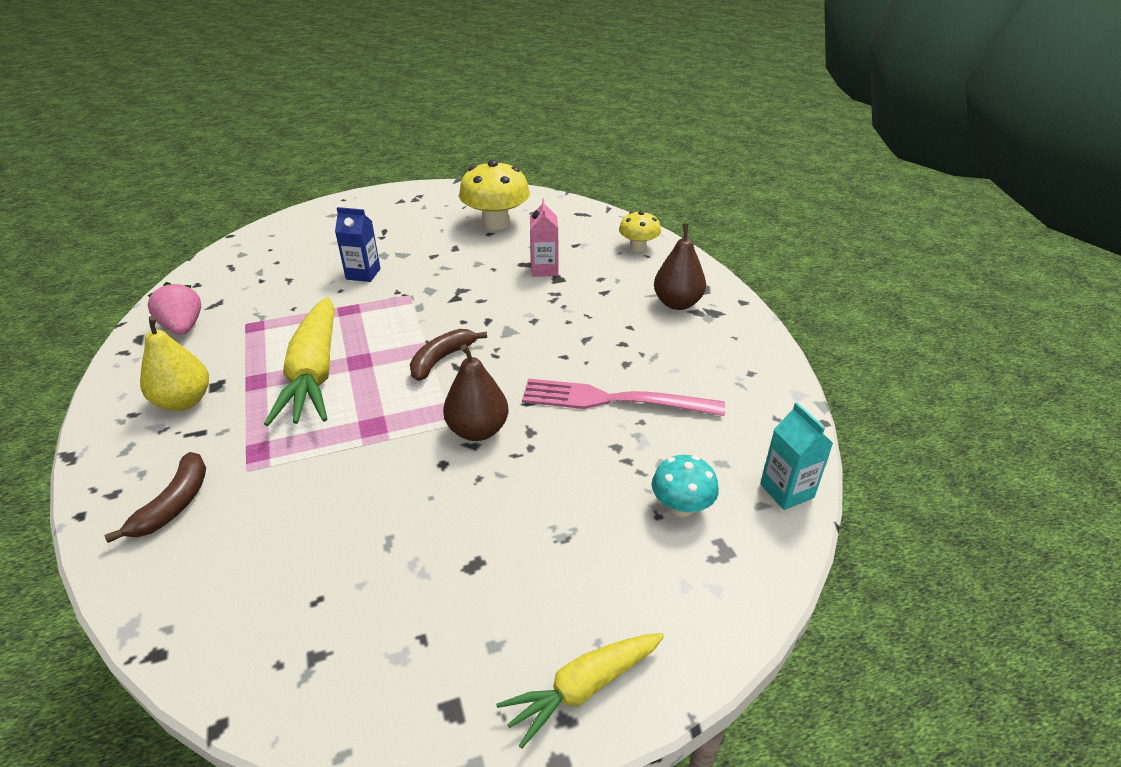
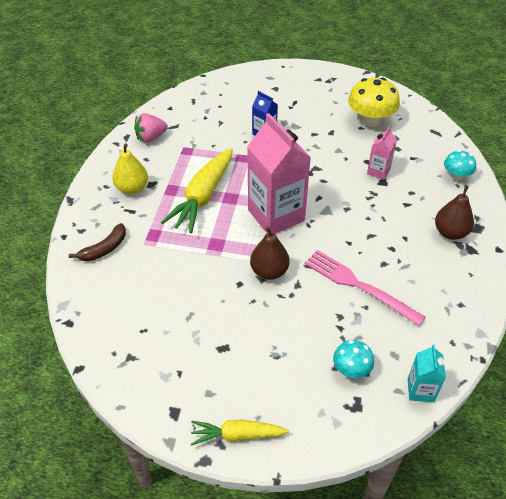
camera: 30 degrees right, 10 degrees up
pink strawberry [147,282,201,335] -> pink strawberry turned 120 degrees counterclockwise [134,113,168,143]
brown banana [410,329,487,381] -> pink carton [247,113,311,234]
yellow mushroom [619,211,661,252] -> turquoise mushroom [444,150,476,181]

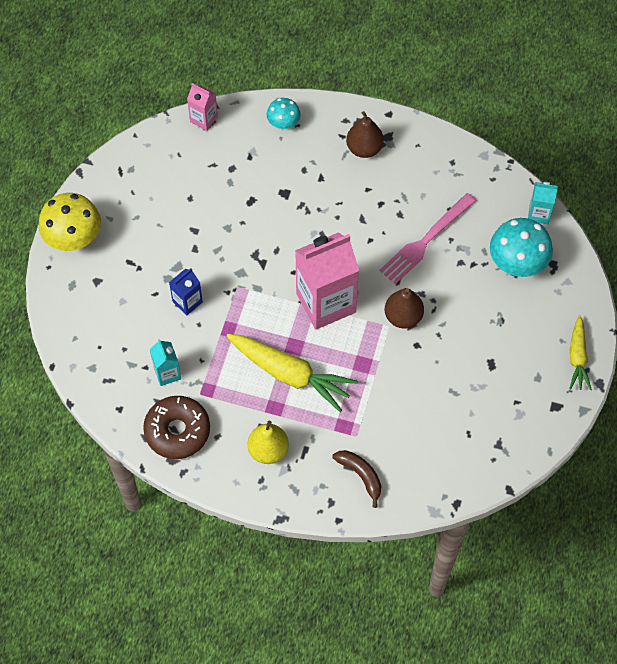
camera: 85 degrees left, 15 degrees up
pink strawberry [134,113,168,143] -> brown donut [143,396,210,459]
turquoise mushroom [333,340,374,378] -> turquoise mushroom [490,218,553,277], size x1.75
yellow mushroom [348,77,400,127] -> yellow mushroom moved to [38,193,101,251]
pink carton [367,126,397,180] -> pink carton moved to [187,83,218,131]
none -> turquoise carton [150,339,181,386]

